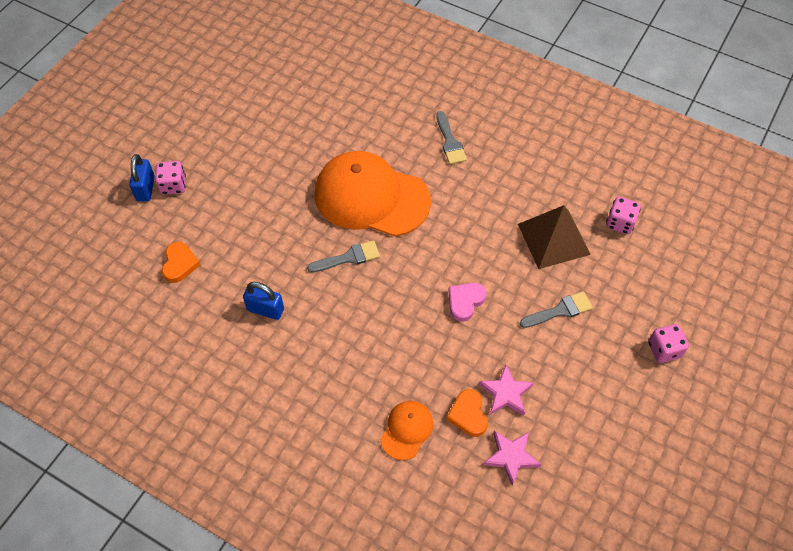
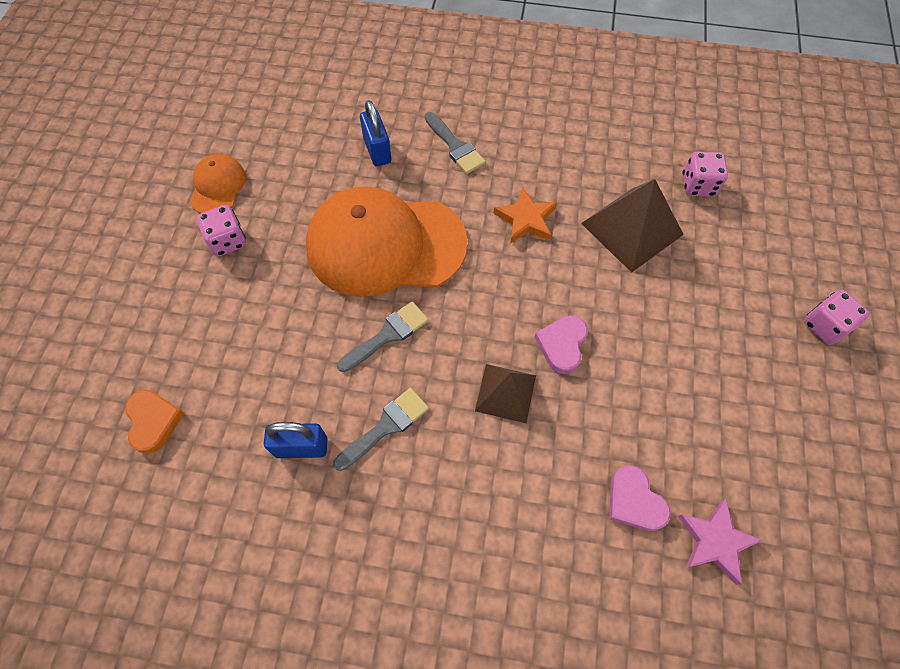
camera: 20 degrees left, 5 degrees up
blue padlock [129,154,155,202] -> blue padlock moved to [360,100,391,166]
pink dice [155,161,186,195] -> pink dice moved to [197,205,246,256]
orange cap [381,401,433,460] -> orange cap moved to [190,154,246,213]
orange heart [446,389,488,437] -> pink heart [609,465,671,531]
pink star [479,365,534,416] -> none
grey brush [520,291,593,328] -> grey brush moved to [333,388,429,471]
none -> brown pyramid [475,364,536,423]
none -> orange star [493,187,557,244]

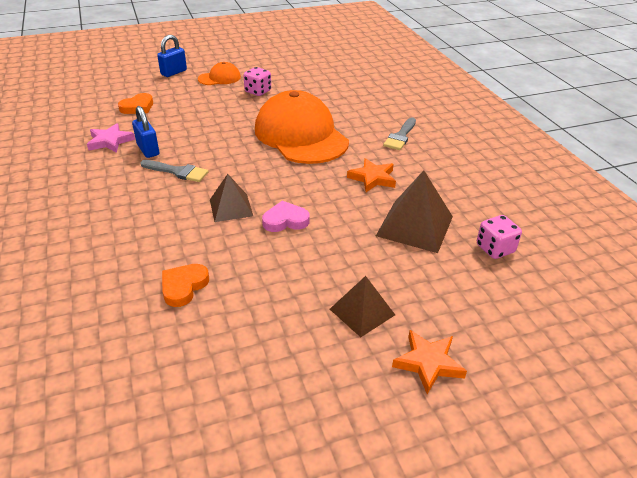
camera: 60 degrees right, 25 degrees down
orange cap [190,154,246,213] -> orange cap moved to [198,62,241,85]
grey brush [337,301,429,372] -> none
blue padlock [360,100,391,166] -> blue padlock moved to [157,35,187,77]
pink heart [609,465,671,531] -> orange heart [162,264,209,307]
pink star [678,499,763,585] -> pink star moved to [87,123,135,153]
pink dice [804,290,869,345] -> orange star [392,330,467,394]
none -> brown pyramid [330,276,395,337]

